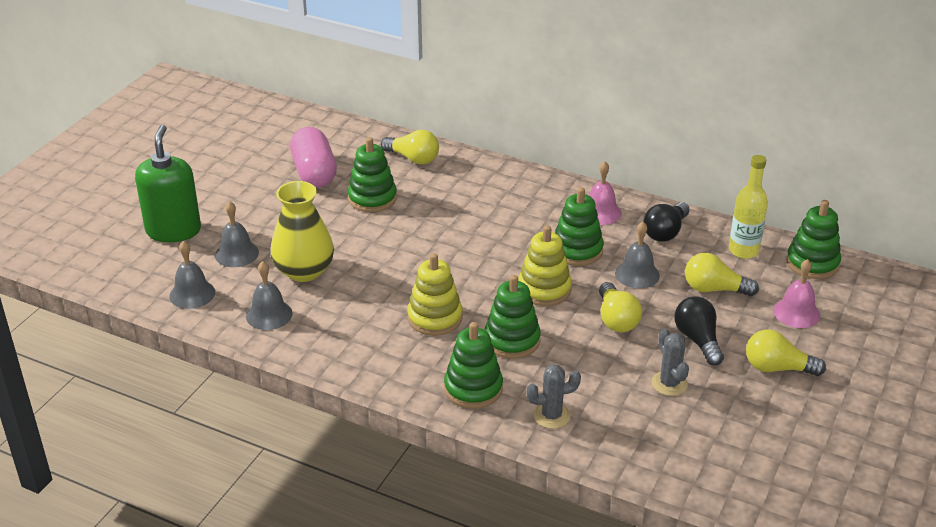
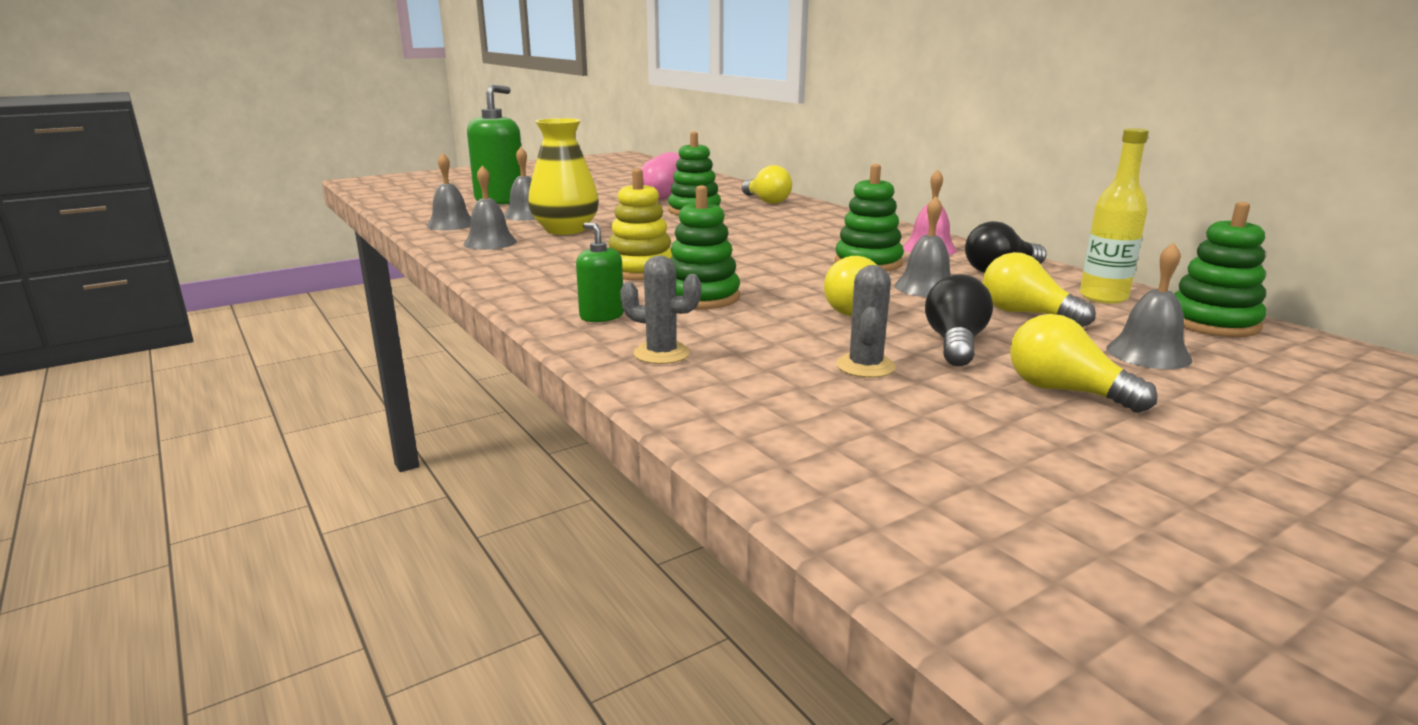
camera: 30 degrees right, 15 degrees down
green stacking toy [444,322,503,409] -> green soap dispenser [576,223,624,322]
yellow stacking toy [518,225,572,306] -> none
pink bell [773,259,820,328] -> grey bell [1106,243,1192,369]

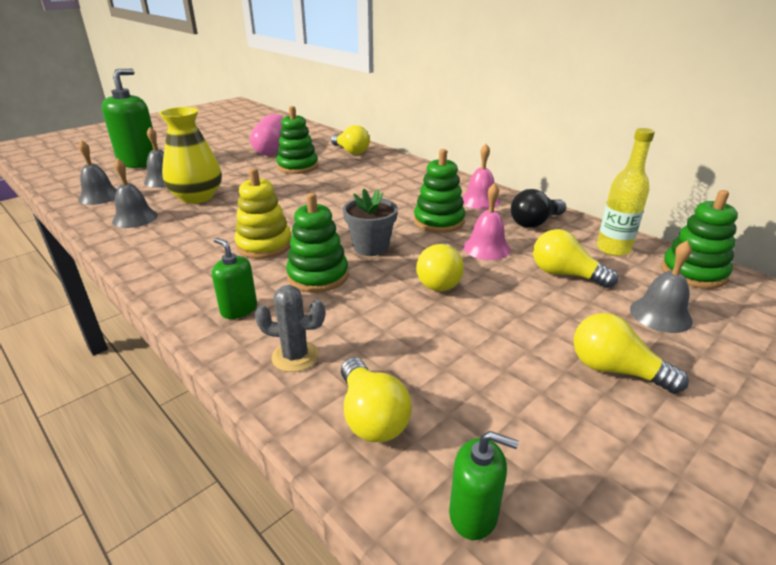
camera: 10 degrees left, 10 degrees up
grey cactus [836,265,896,378] -> none
grey bell [894,196,951,297] -> pink bell [463,183,511,260]
black light bulb [925,274,993,366] -> none
none -> yellow light bulb [341,357,412,442]
none -> grey flower pot [343,189,398,256]
none -> green soap dispenser [449,431,519,540]

